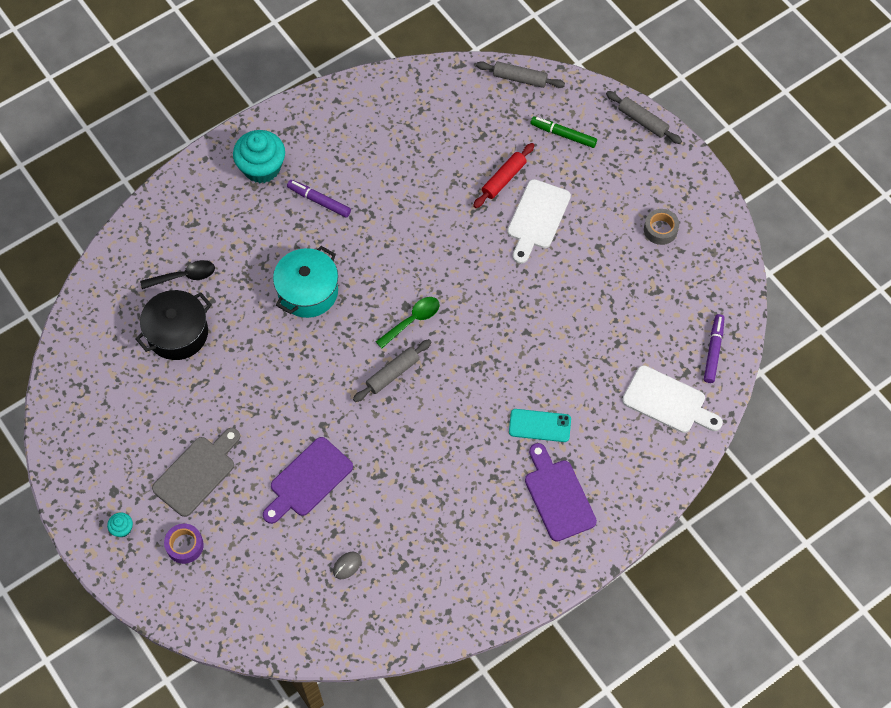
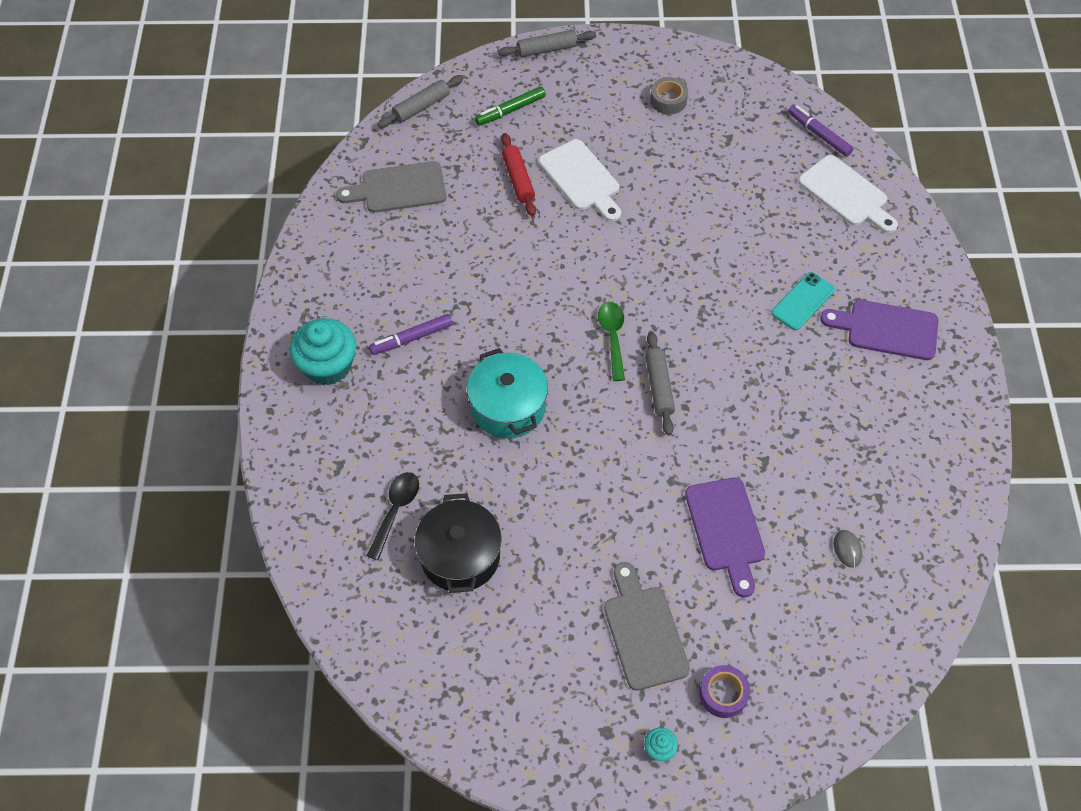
camera: 55 degrees left, 5 degrees down
white cutting board [622,365,723,433] -> white cutting board turned 75 degrees clockwise [798,155,898,233]
none -> grey cutting board [336,161,446,213]

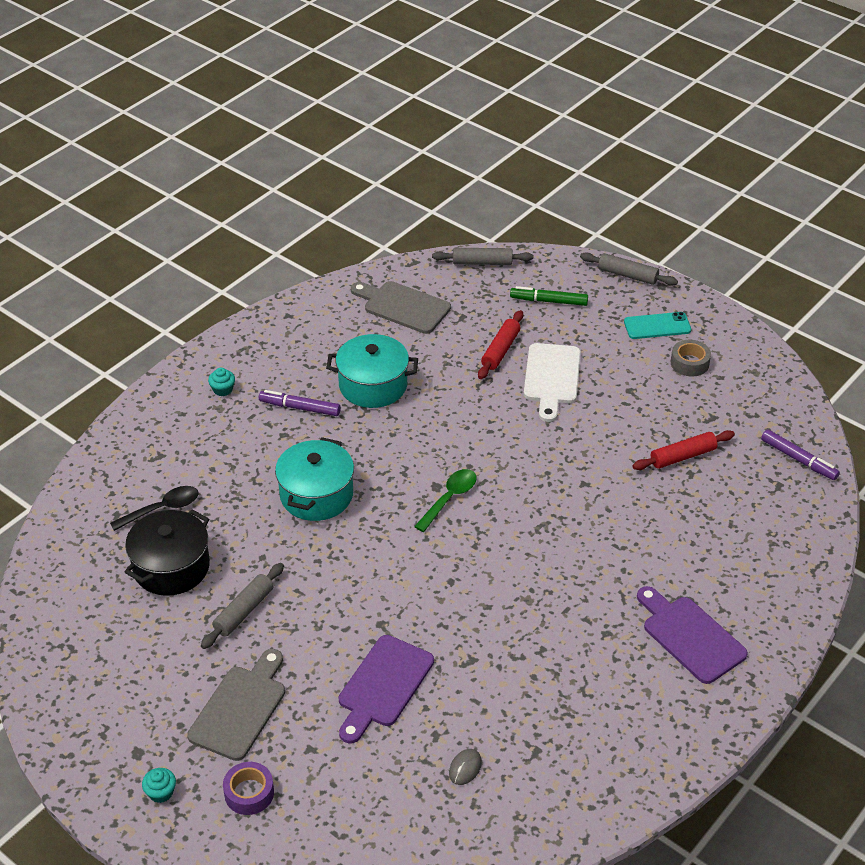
camera: 40 degrees right, 15 degrees down
turquoise cupcake [290,318,356,385] -> turquoise cupcake [208,368,235,396], size x0.44
grey rolling pin [645,331,675,436] -> grey rolling pin moved to [201,563,284,649]
turquoise phone [771,272,835,330] -> turquoise phone moved to [624,312,691,339]
purple marker [788,105,854,157] -> purple marker turned 135 degrees clockwise [761,429,840,480]
white cutting board [798,155,898,233] -> none
none -> turquoise pot [326,334,418,408]
none -> red rolling pin [632,430,735,470]

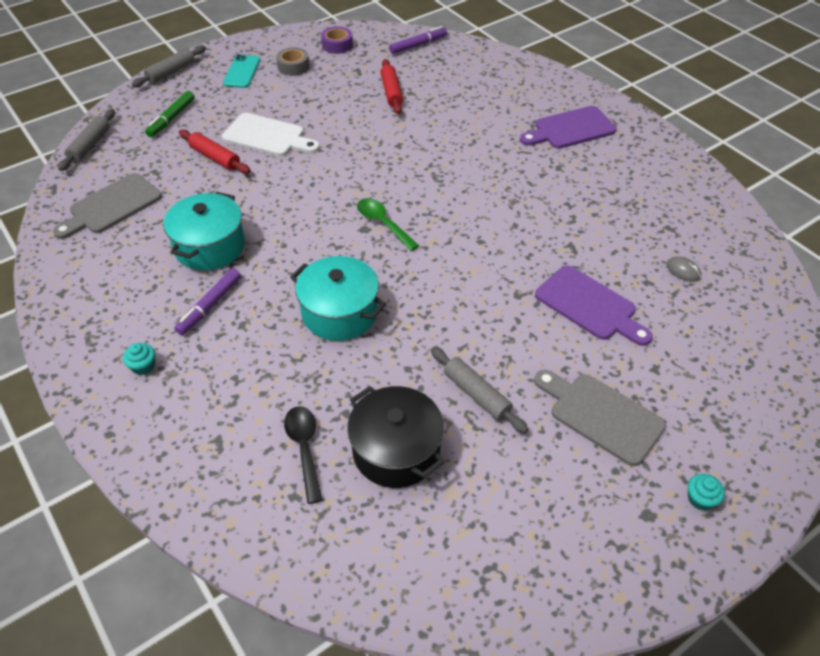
camera: 75 degrees left, 5 degrees up
purple tape [223,762,274,815] -> purple tape moved to [321,27,353,54]

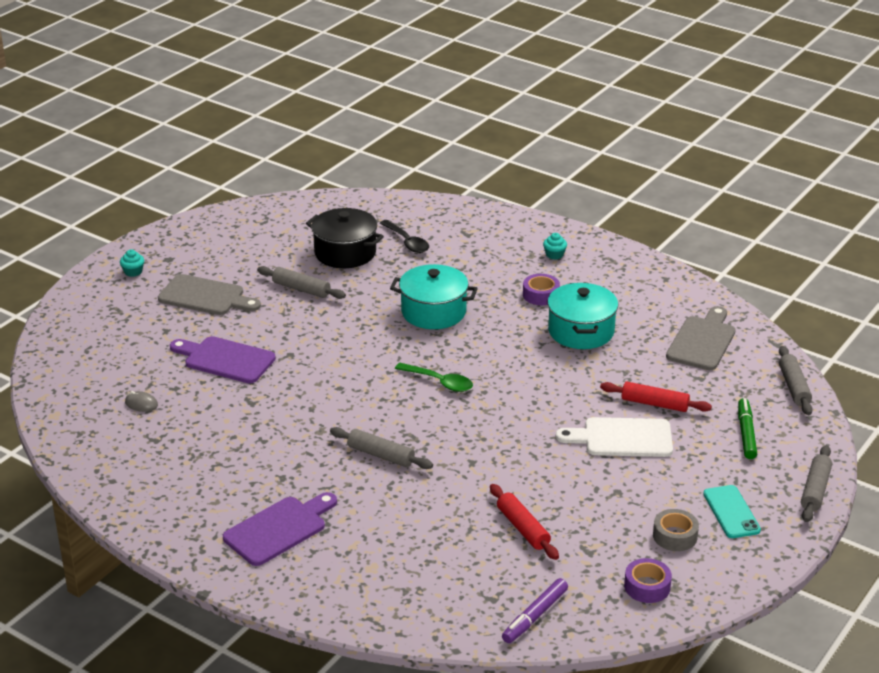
camera: 160 degrees right, 15 degrees down
purple marker [175,268,241,335] -> purple tape [523,274,560,305]
none -> grey rolling pin [330,427,433,469]

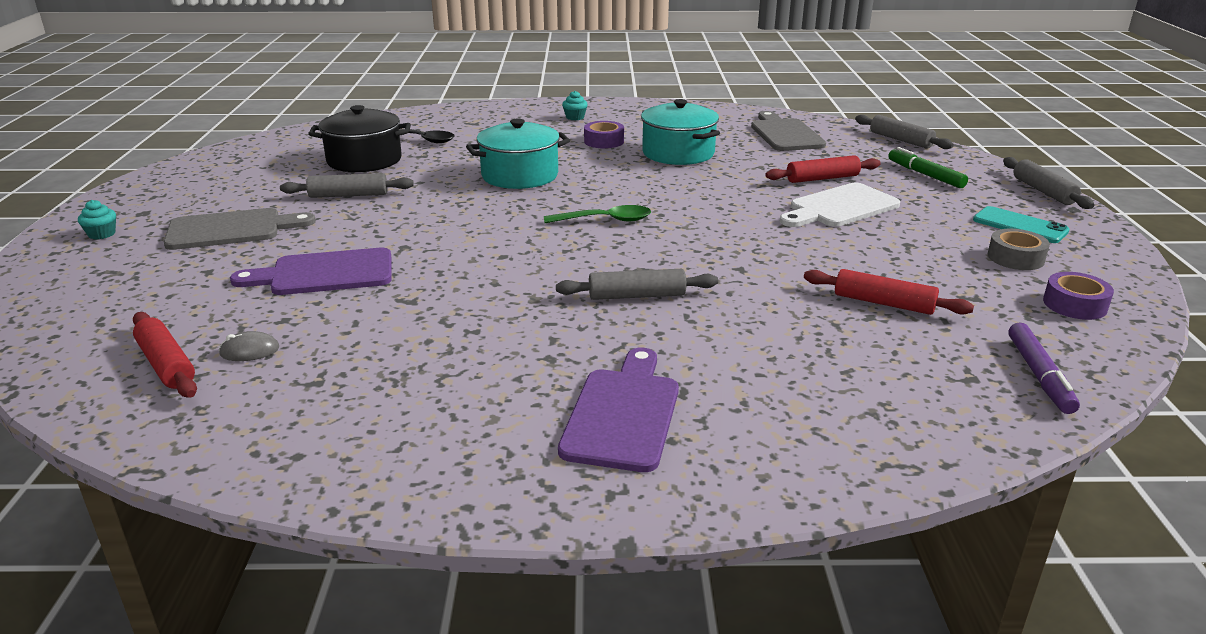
camera: 35 degrees left, 5 degrees down
none -> red rolling pin [133,312,197,398]

